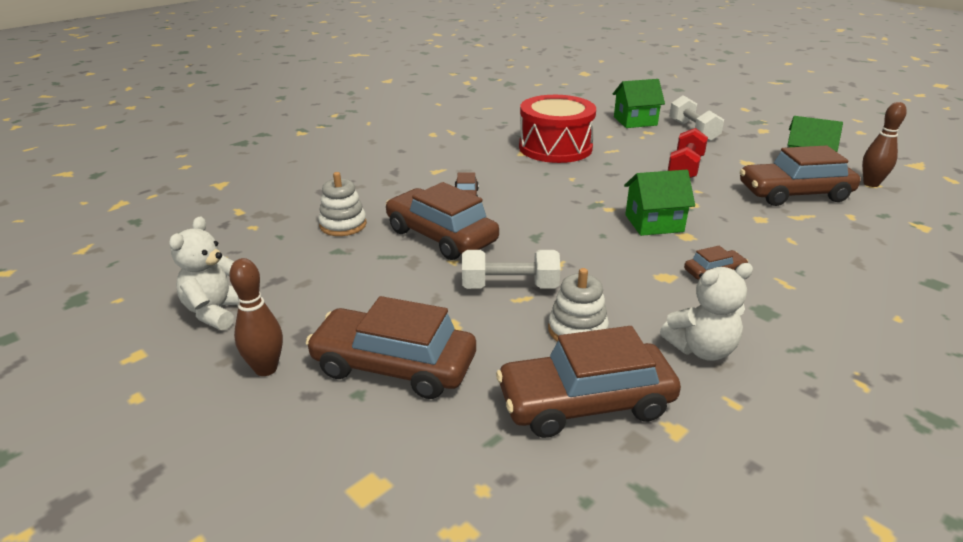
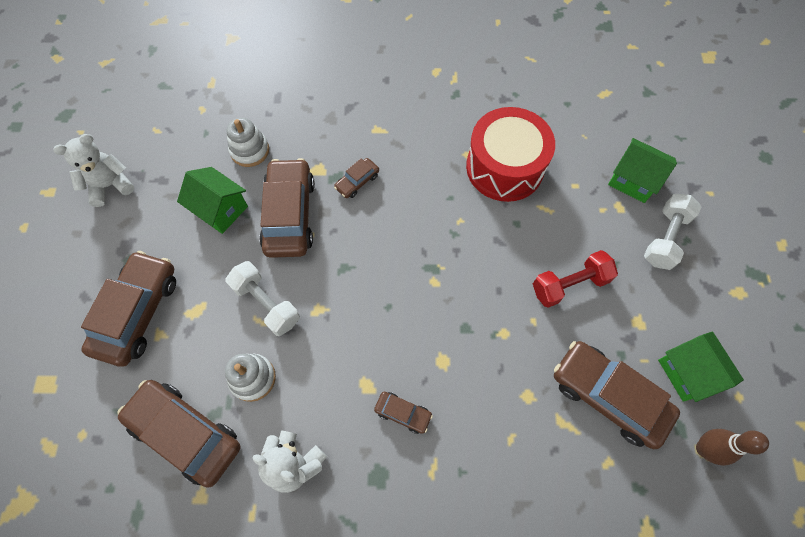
camera: 45 degrees right, 35 degrees up
brown bowling pin [229,258,283,376] -> none
brown car [306,296,476,399] -> brown car turned 45 degrees clockwise [81,251,176,367]
green house [624,170,695,236] -> green house moved to [177,167,248,234]

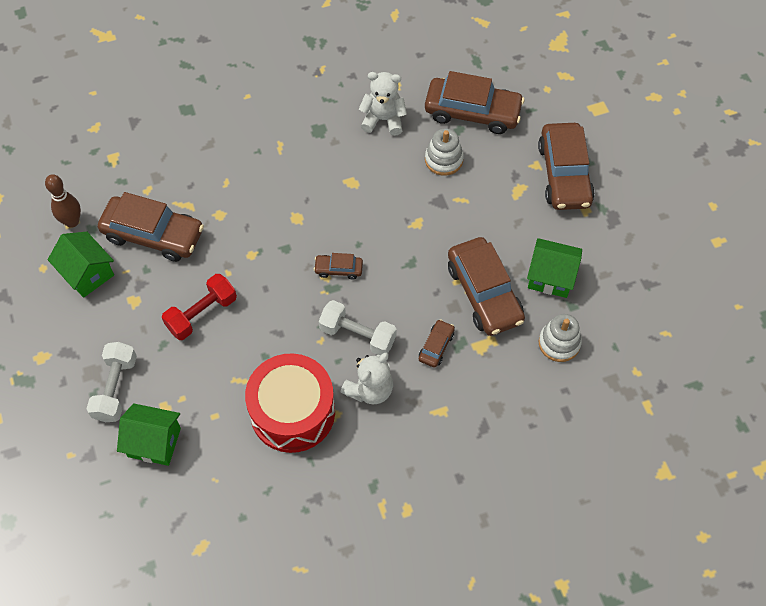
camera: 160 degrees right, 5 degrees down
white teddy bear [53,134,134,207] -> white teddy bear moved to [341,353,393,404]
white dumbbell [226,261,300,336] -> white dumbbell moved to [319,300,397,355]
brown car [374,392,433,434] -> brown car moved to [314,253,363,279]

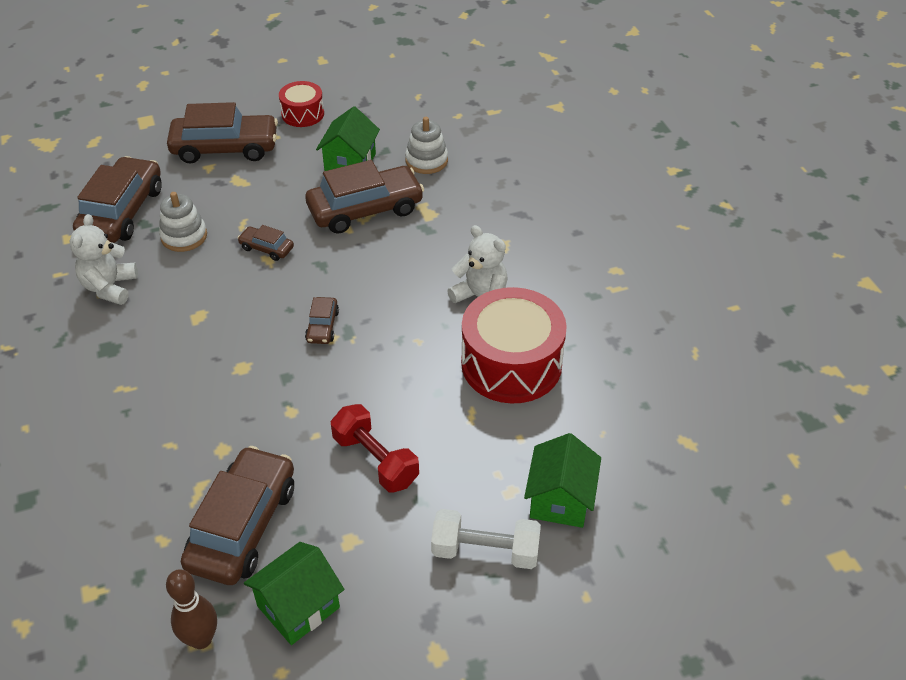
camera: 90 degrees left, 15 degrees down
white dumbbell [319,300,397,355] -> none
brown car [419,319,455,368] -> brown car moved to [238,225,294,261]
none -> red drum [279,81,324,127]

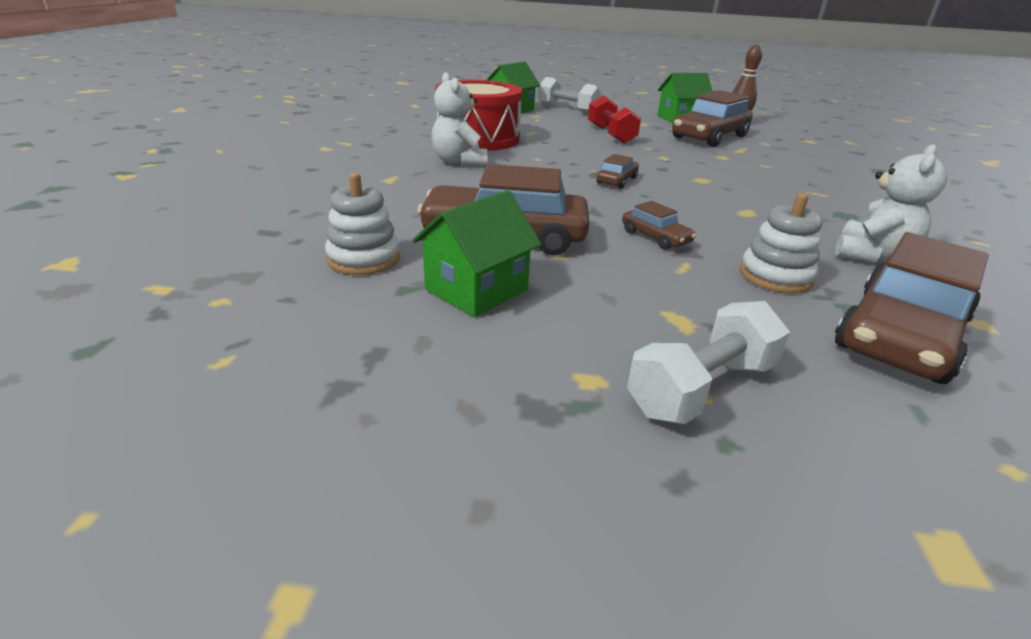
camera: 155 degrees left, 15 degrees down
brown car [167,102,278,164] -> white dumbbell [627,301,790,424]
red drum [279,81,324,127] -> none

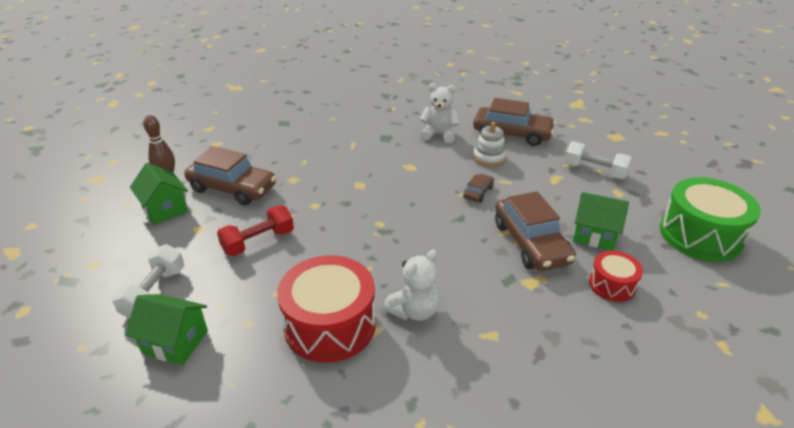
camera: 110 degrees left, 5 degrees up
white stacking toy [325,173,400,275] -> red drum [589,251,643,302]
brown car [596,154,639,188] -> none
none -> green drum [660,177,761,262]

